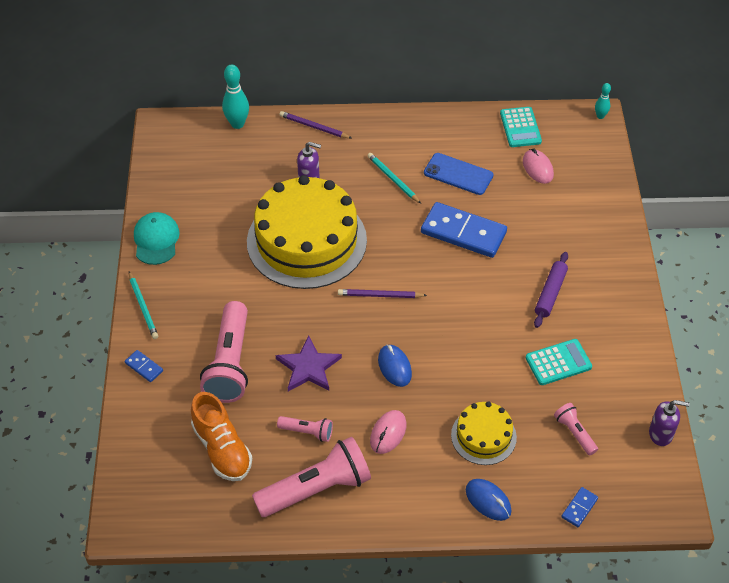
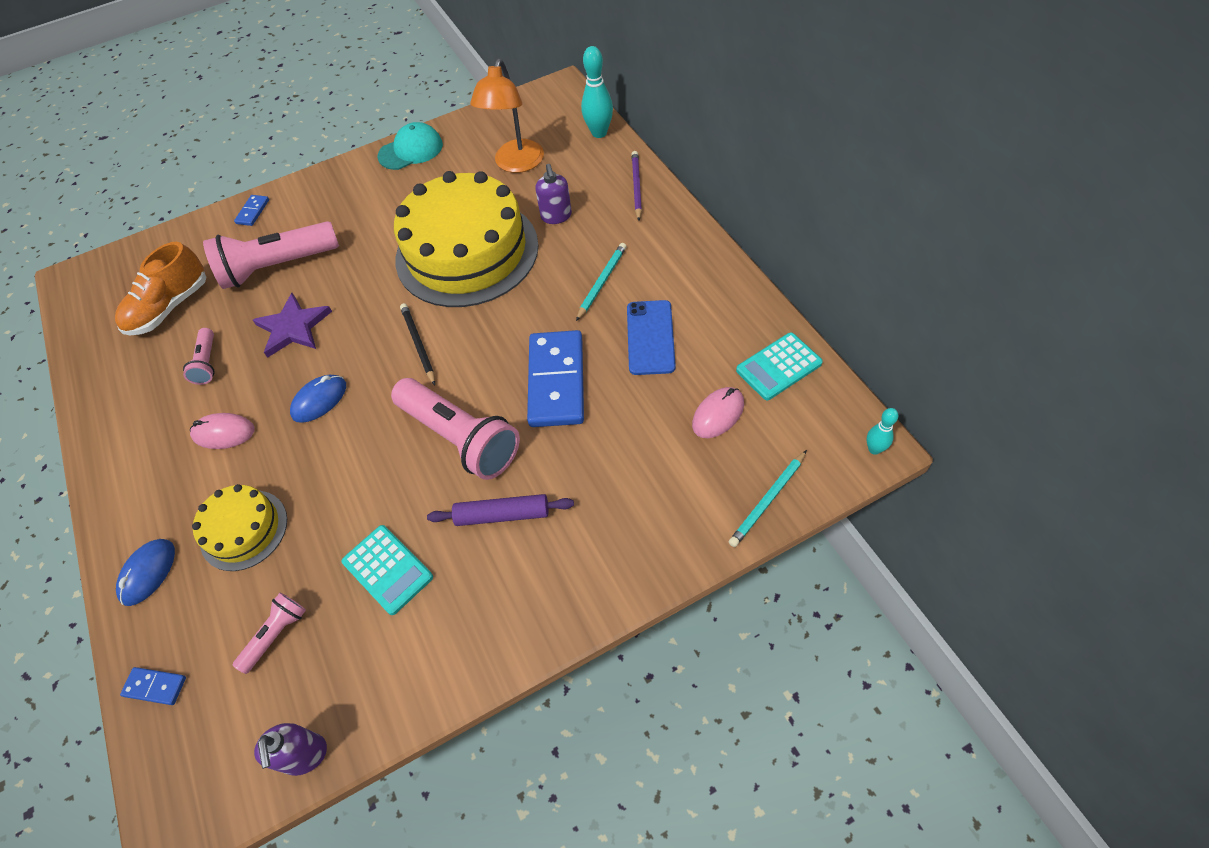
camera: 70 degrees right, 5 degrees up
turquoise pencil [129,271,158,339] -> turquoise pencil moved to [729,450,807,547]
pink flashlight [252,437,371,517] -> pink flashlight moved to [391,378,520,480]
purple pencil [338,289,427,298] -> black pencil [400,303,435,385]
none -> orange lamp [470,58,544,173]

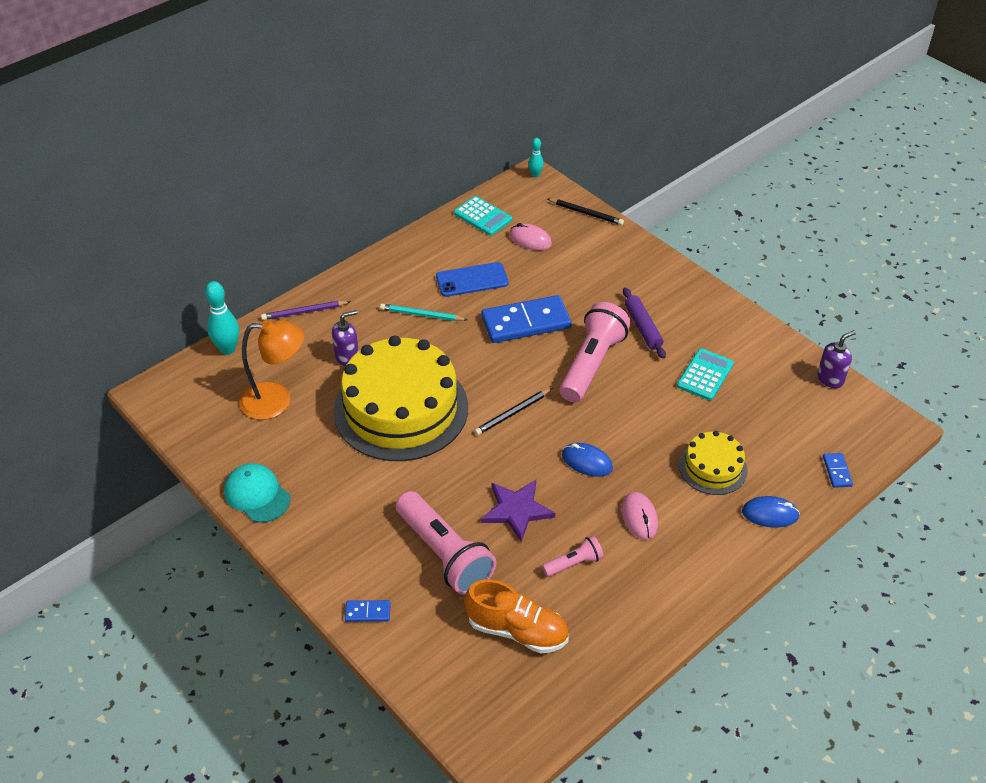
camera: 110 degrees left, 10 degrees down
pink flashlight [233,593,306,674] -> none
turquoise pencil [729,450,807,547] -> black pencil [548,199,624,225]

